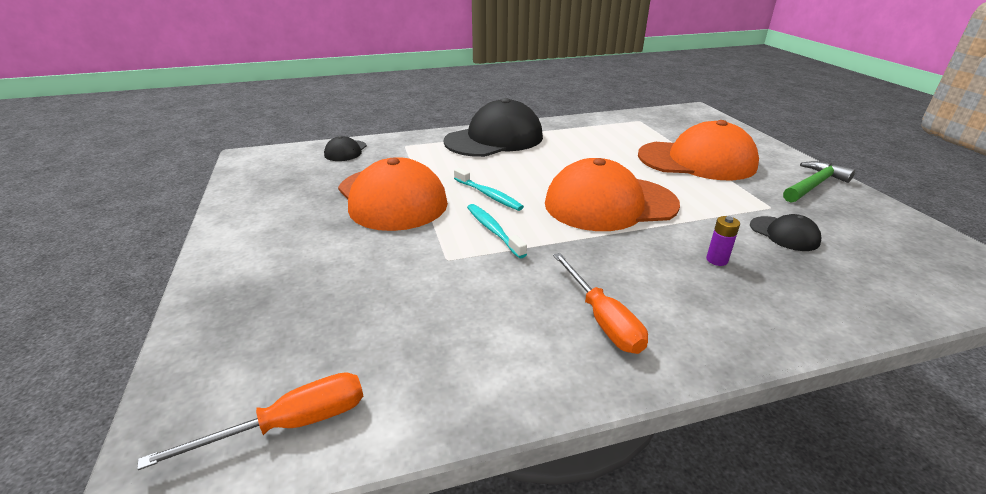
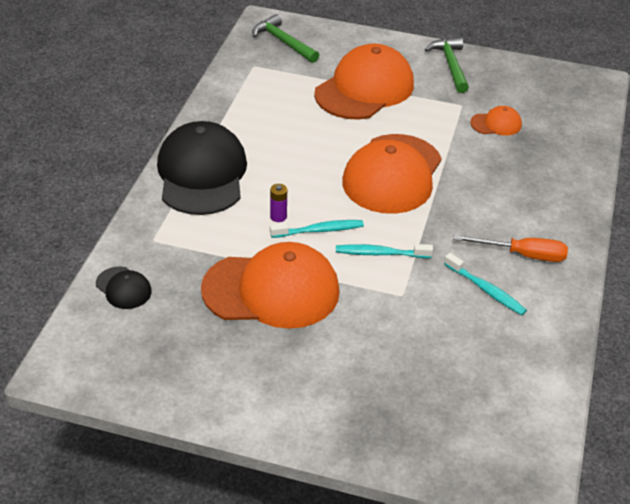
camera: 60 degrees left, 10 degrees up
orange screwdriver [137,372,363,470] -> none
purple battery [706,216,740,266] -> purple battery moved to [270,184,287,222]
black cap [750,214,821,251] -> orange cap [470,106,522,136]
none -> green hammer [252,14,319,63]
none -> turquoise toothbrush [444,253,527,315]

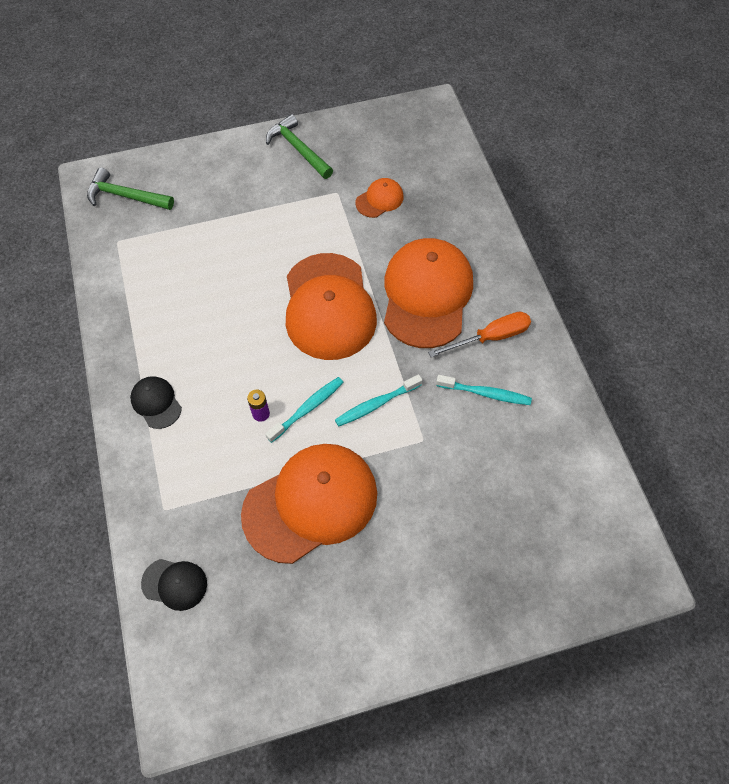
camera: 30 degrees left, 20 degrees up
black cap [157,121,247,215] -> black cap [130,376,182,429], size x0.45
orange cap [314,44,414,119] -> orange cap moved to [384,238,473,348]

